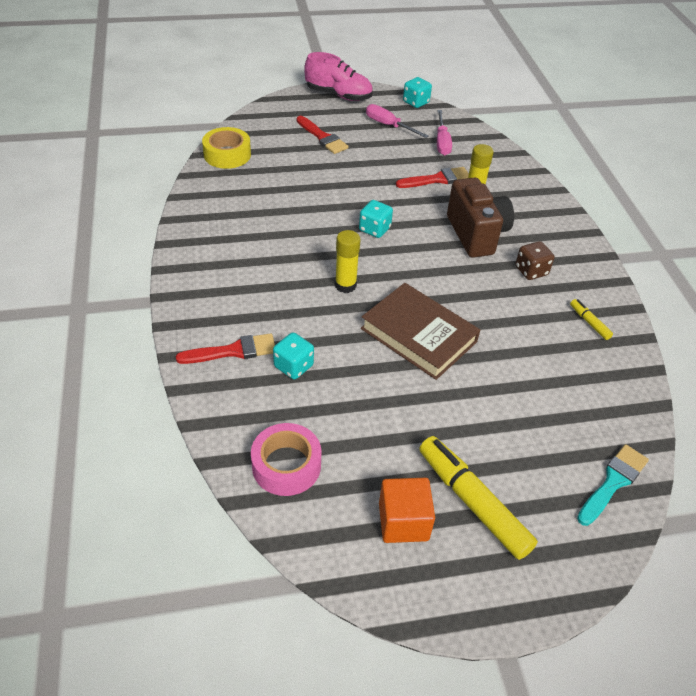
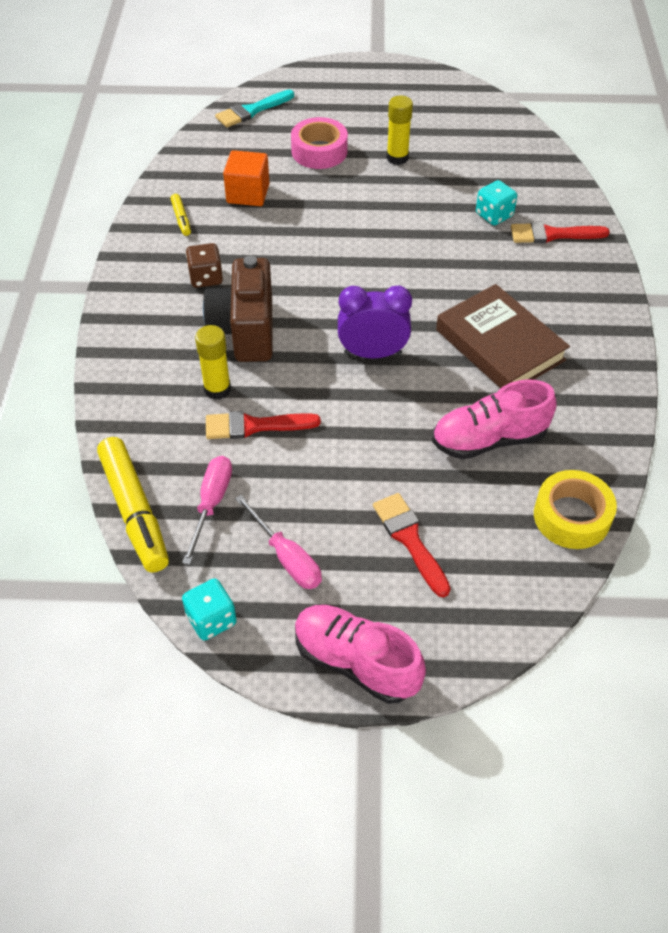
camera: 165 degrees left, 5 degrees up
pink tape [251,423,322,496] -> pink tape moved to [291,117,348,169]
yellow glue stick [335,230,361,293] -> yellow glue stick moved to [386,95,413,165]
turquoise dice [359,200,393,238] -> purple clock [338,285,412,358]
brown book [361,283,480,380] -> brown book moved to [436,284,570,389]
orange cube [379,478,435,543] -> orange cube moved to [223,150,269,206]
yellow marker [419,436,538,560] -> yellow marker moved to [97,437,169,572]
none -> pink shoe [432,379,557,459]

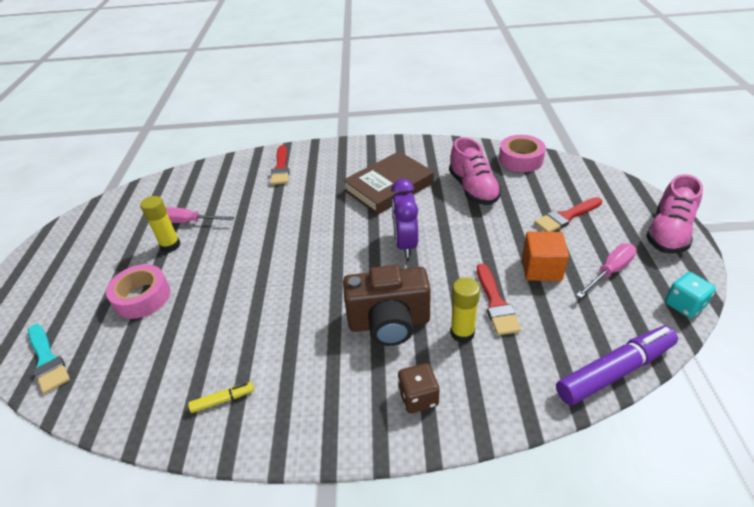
camera: 90 degrees left, 10 degrees down
yellow marker [97,437,169,572] -> purple marker [556,326,678,405]
pink screwdriver [182,456,232,565] -> pink screwdriver moved to [166,207,235,223]
brown dice [186,243,223,288] -> brown dice moved to [398,363,439,413]
orange cube [223,150,269,206] -> orange cube moved to [522,231,569,281]
turquoise dice [476,180,517,225] -> none
yellow tape [534,470,617,549] -> pink tape [499,135,546,172]

